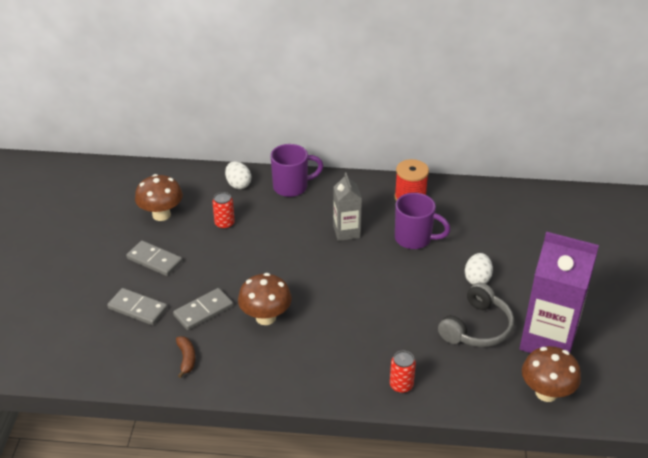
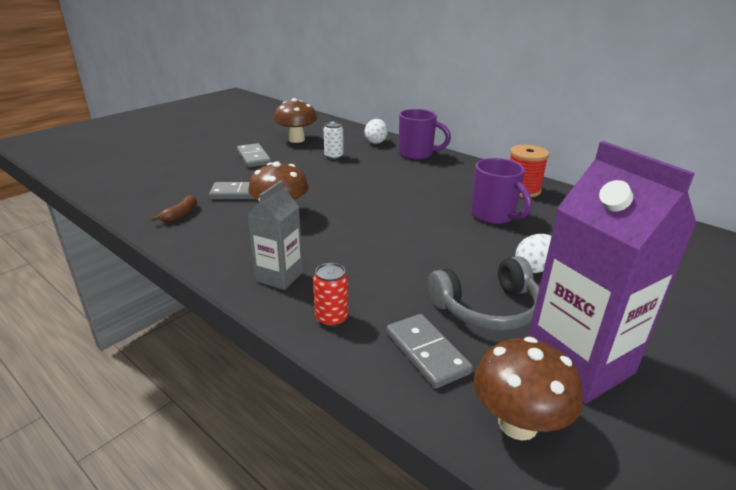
camera: 35 degrees right, 10 degrees down
grey domino [107,288,168,325] -> grey domino moved to [386,314,473,389]
red can [212,192,235,229] -> white can [324,122,344,160]
grey carton [333,172,362,241] -> grey carton moved to [247,180,303,290]

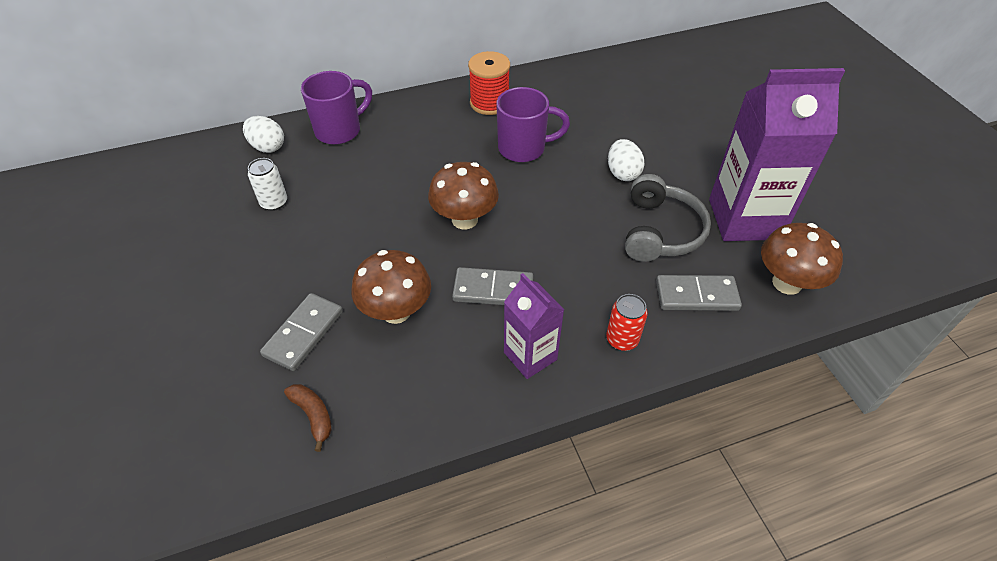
camera: 60 degrees left, 20 degrees up
grey domino [237,143,271,168] -> grey domino moved to [452,267,533,305]
grey carton [247,180,303,290] -> purple carton [504,273,564,379]
brown mushroom [274,98,317,143] -> brown mushroom moved to [428,162,499,229]

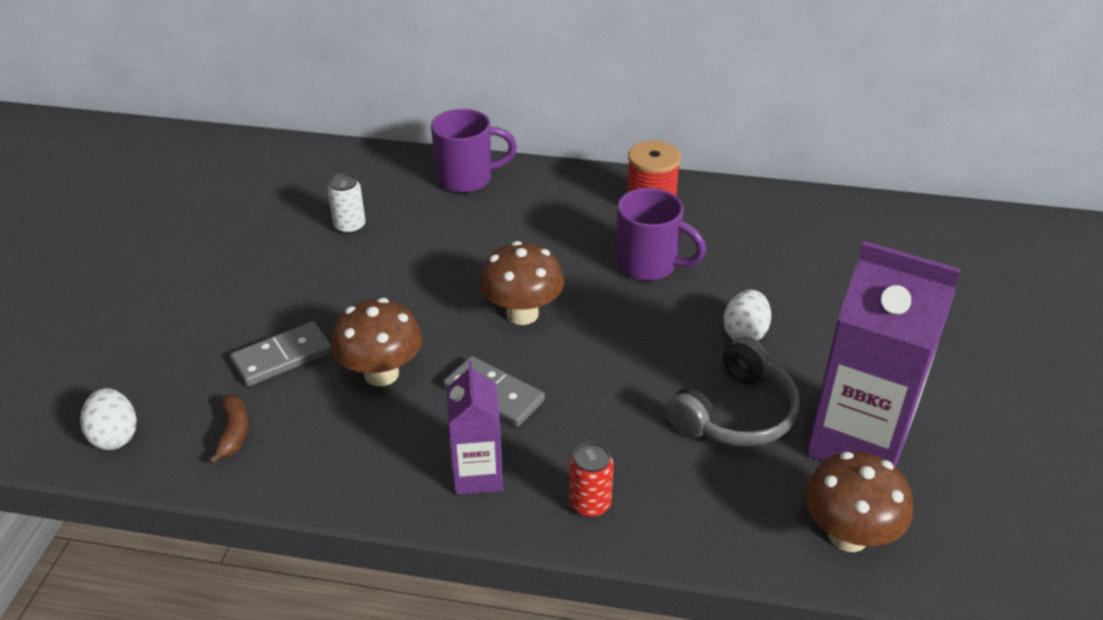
camera: 30 degrees right, 10 degrees down
white egg [243,116,284,153] -> white egg moved to [80,388,137,450]
grey domino [656,275,742,311] -> none

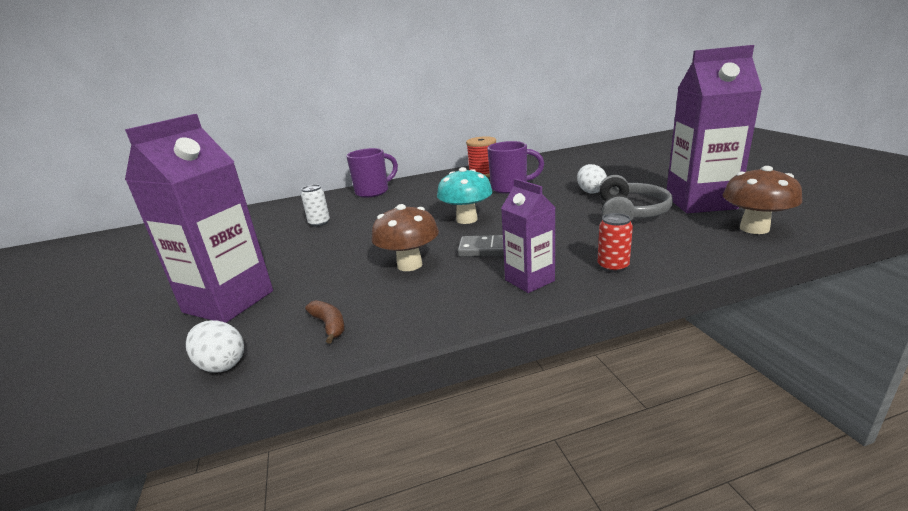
camera: 25 degrees left, 15 degrees down
grey domino [230,322,332,386] -> none
brown mushroom [479,241,564,325] -> turquoise mushroom [437,167,493,224]
none -> purple carton [125,114,273,323]

